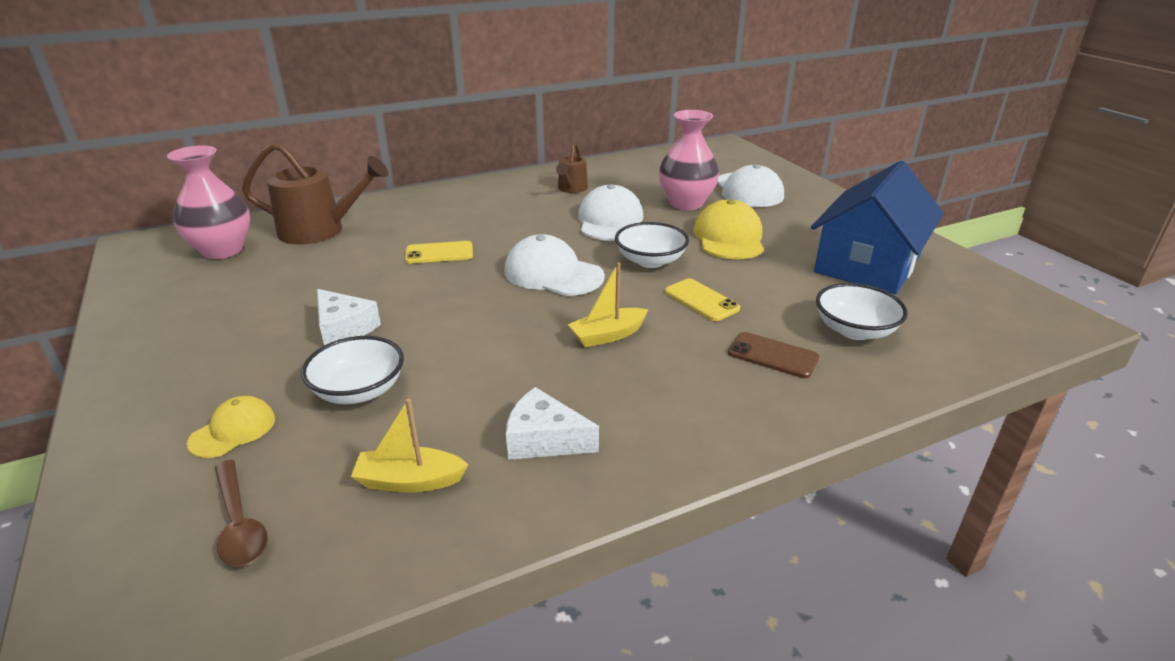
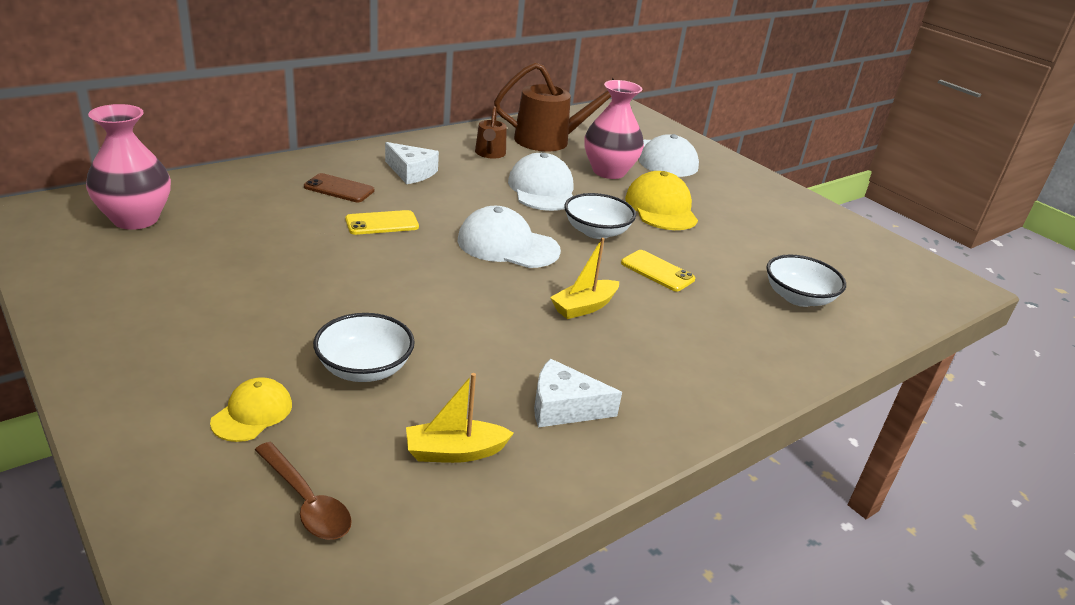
camera: 15 degrees left, 0 degrees up
brown watering can [242,142,388,245] -> brown watering can moved to [494,62,614,151]
white cheese [317,289,381,345] -> white cheese moved to [385,142,439,184]
brown phone [728,332,819,378] -> brown phone moved to [304,173,374,202]
blue house [811,161,944,294] -> none

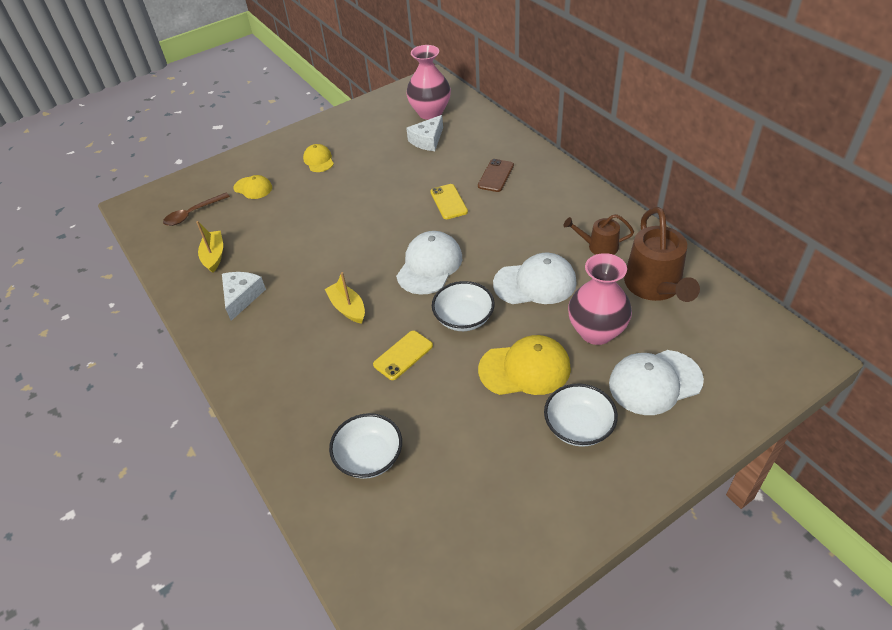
camera: 100 degrees right, 15 degrees up
white bowl [313,313,415,382] -> white bowl moved to [544,384,618,447]
white cheese [385,142,439,184] -> white cheese moved to [406,115,443,151]
none -> yellow cap [303,144,334,172]

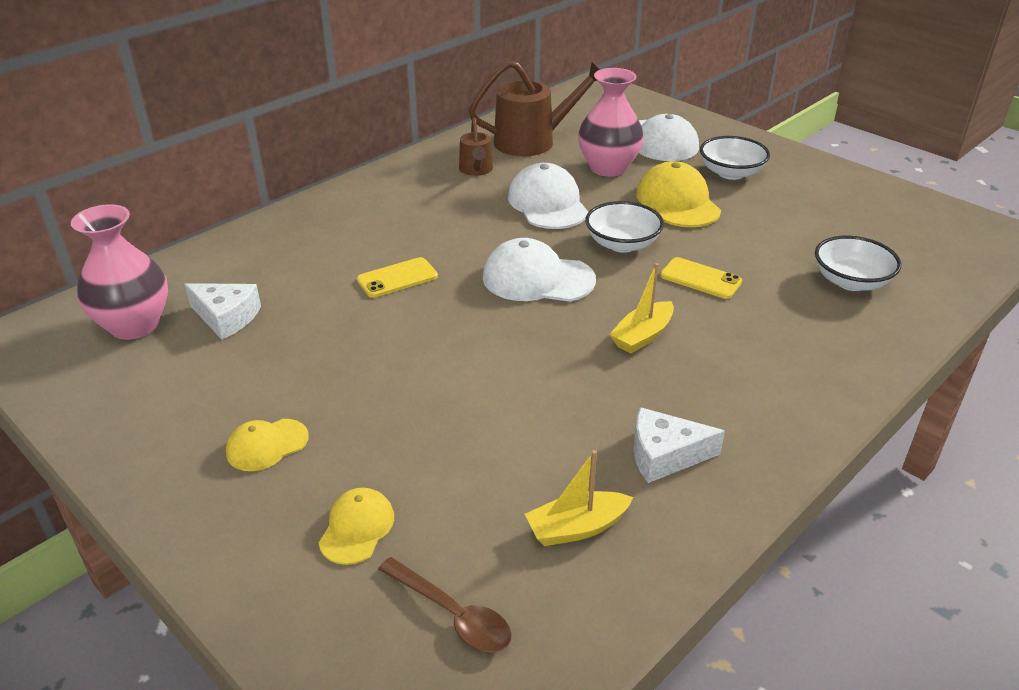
camera: 105 degrees left, 10 degrees down
brown phone [478,159,514,192] -> none

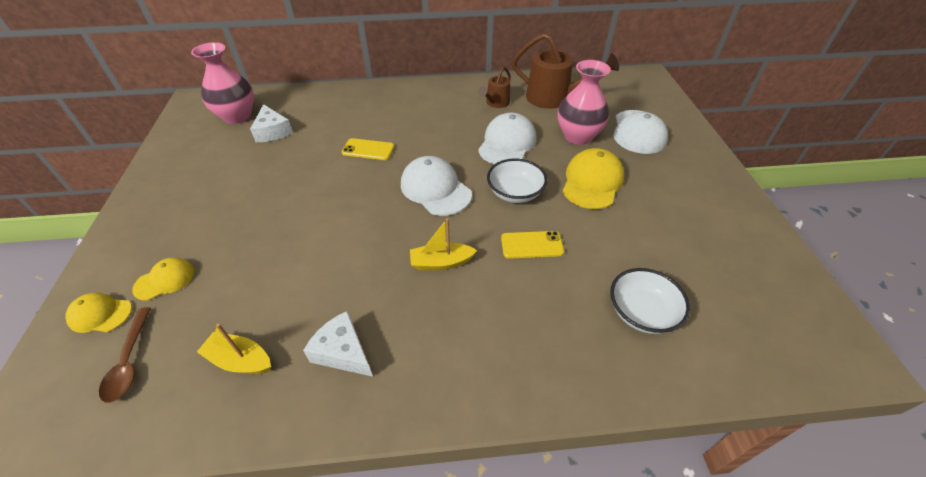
camera: 40 degrees right, 10 degrees up
yellow cap [226,419,309,471] -> yellow cap moved to [65,293,132,333]
yellow phone [660,257,742,299] -> yellow phone turned 75 degrees counterclockwise [501,231,564,259]
white bowl [700,136,770,180] -> none

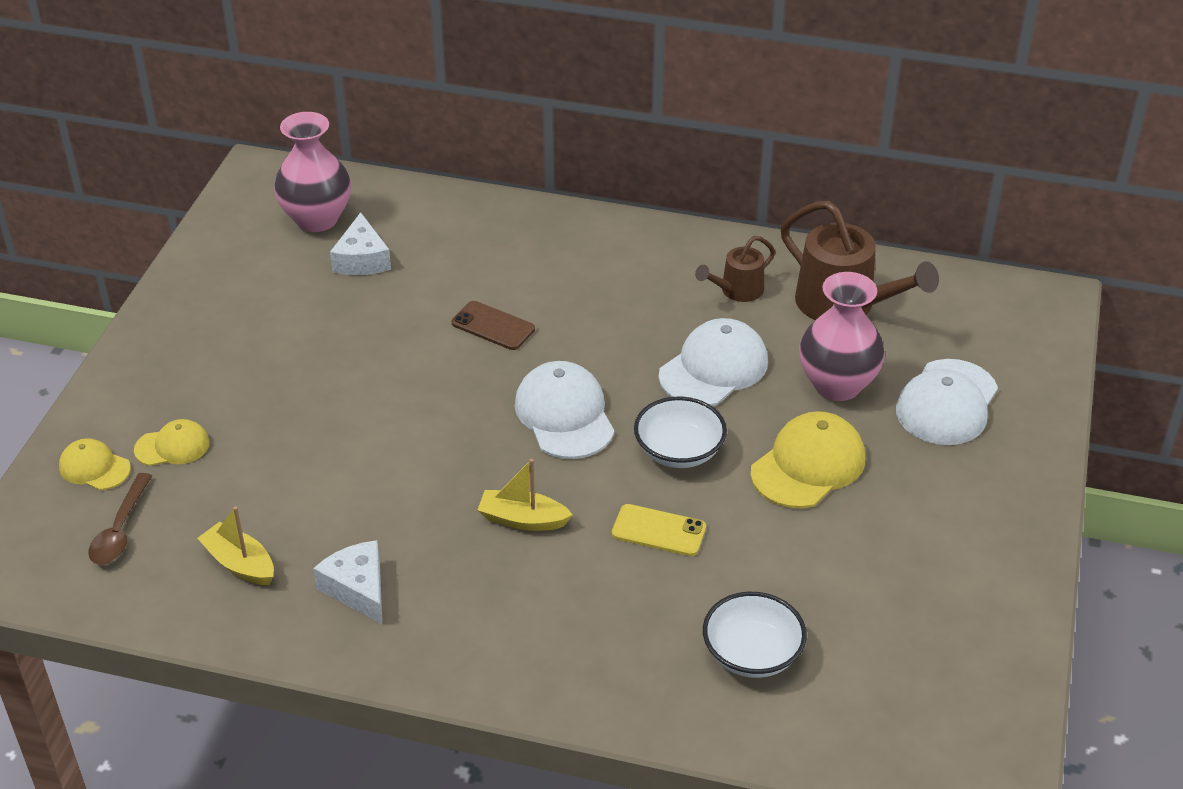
camera: 20 degrees right, 5 degrees down
yellow phone [342,138,394,160] -> brown phone [452,301,535,350]

